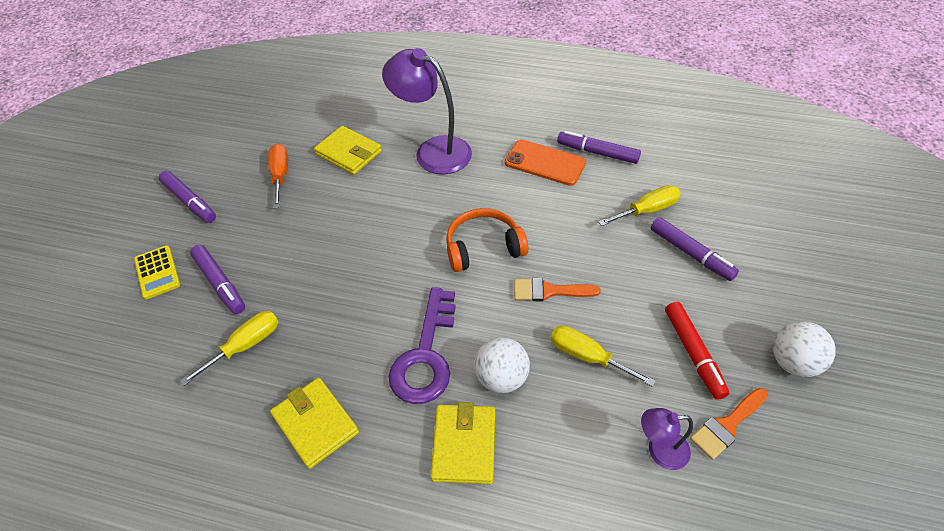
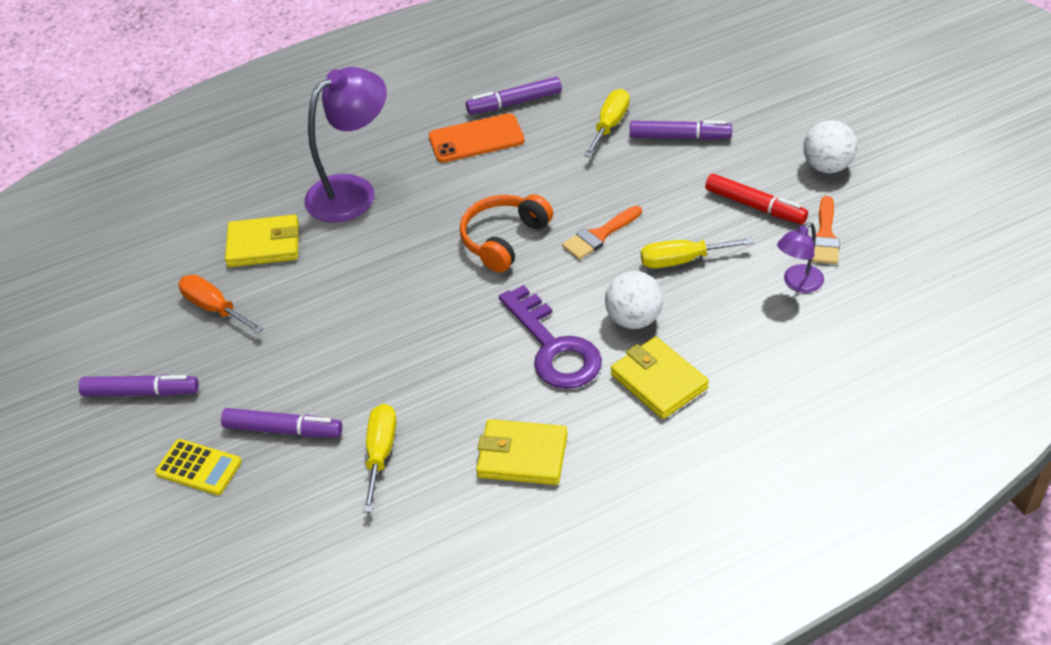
camera: 40 degrees left, 5 degrees down
purple lamp [382,48,472,174] -> purple lamp turned 150 degrees clockwise [304,67,387,223]

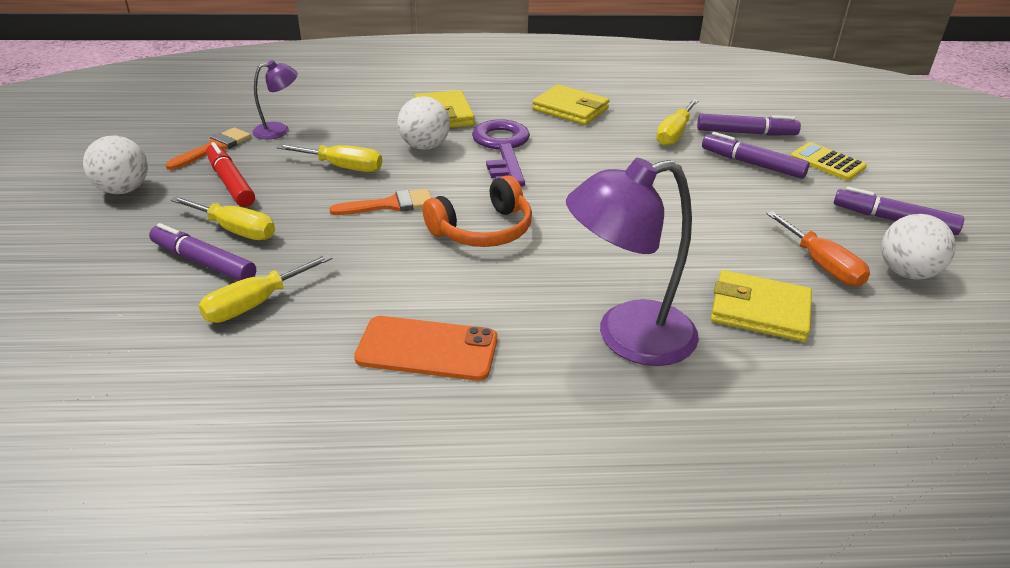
camera: 160 degrees left, 10 degrees down
purple marker [466,77,562,114] -> purple marker moved to [697,113,801,136]
none -> yellow screwdriver [171,196,275,240]
none -> white ball [881,214,956,280]

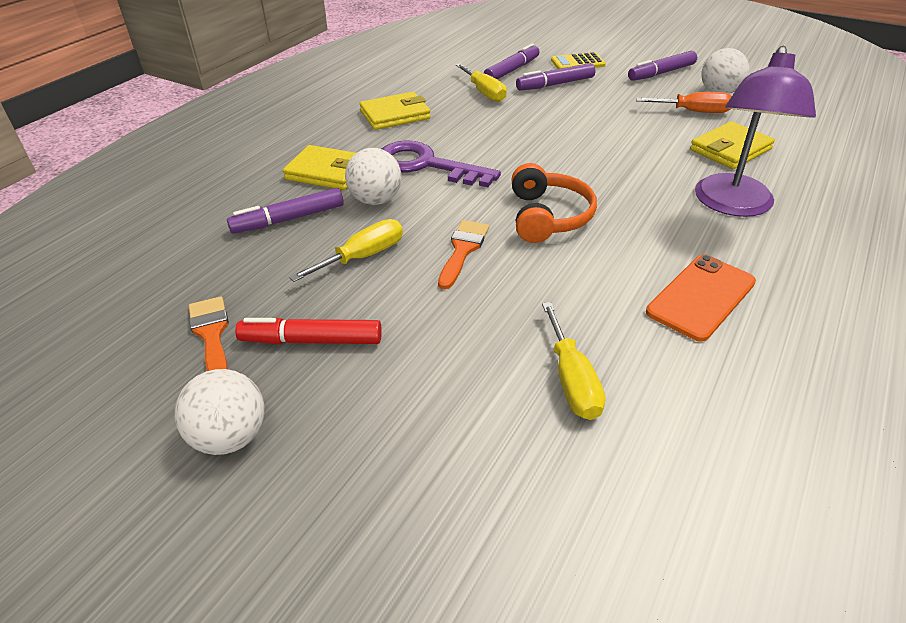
camera: 55 degrees left, 5 degrees up
purple marker [149,223,256,281] -> purple marker moved to [227,188,344,234]
yellow screwdriver [171,196,275,240] -> none
purple lamp [253,60,298,139] -> none

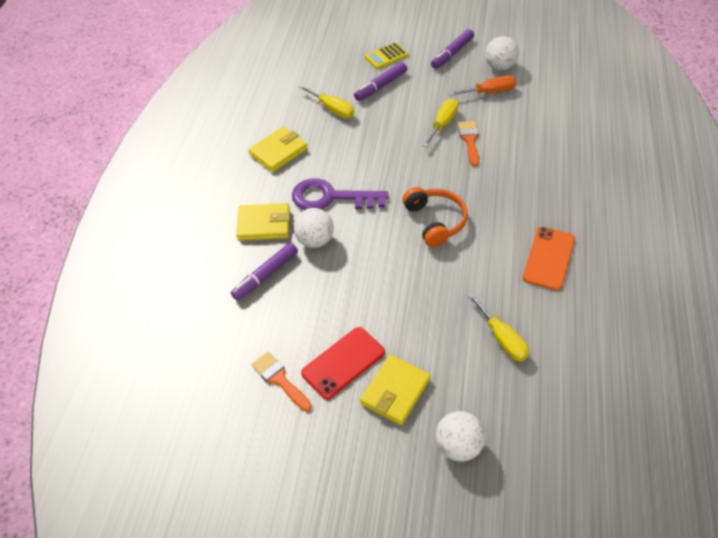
camera: 20 degrees left, 10 degrees up
white ball [175,369,265,455] -> white ball moved to [436,411,485,462]
red marker [235,318,382,344] -> red phone [301,327,385,399]
yellow screwdriver [289,219,403,282] -> yellow screwdriver moved to [423,99,459,147]
orange brush [438,220,489,289] -> orange brush moved to [458,121,479,167]
purple marker [484,43,539,79] -> none
yellow wallet [690,121,775,169] -> yellow wallet moved to [360,355,431,425]
purple lamp [695,46,816,217] -> none

